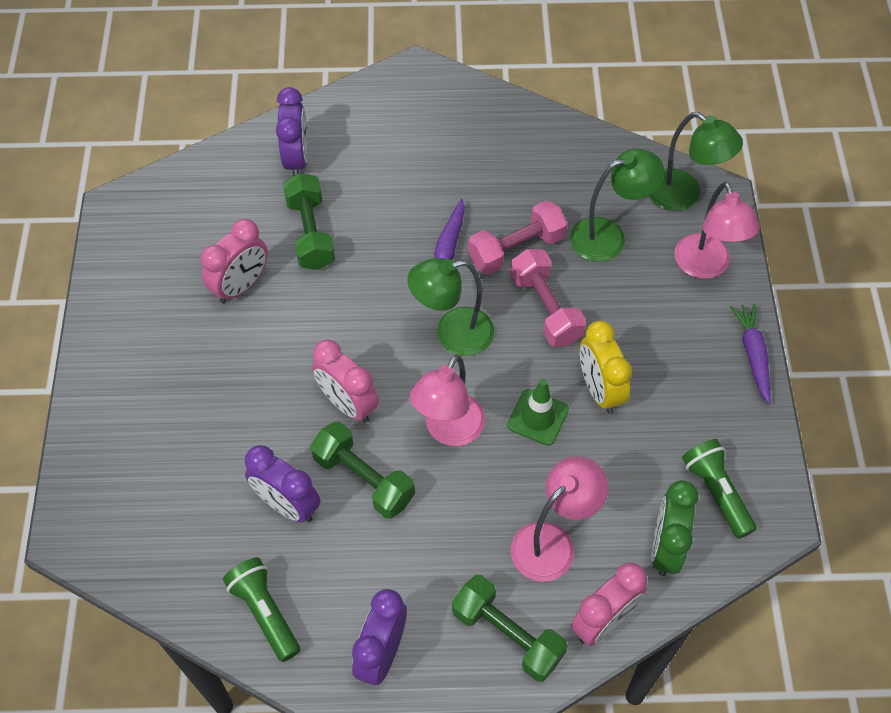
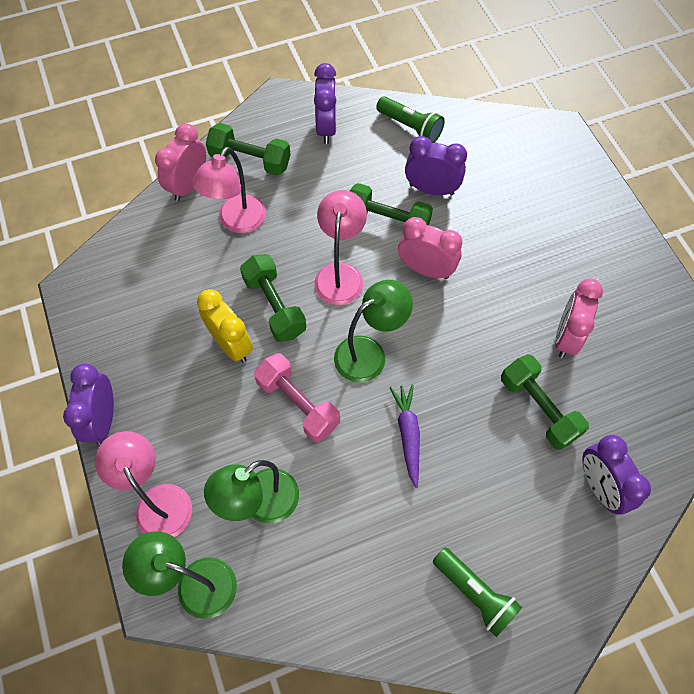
camera: 160 degrees right, 5 degrees up
pink dumbbell [468,200,568,275] -> none
green traffic cone [507,379,569,446] -> green dumbbell [240,254,306,342]
green clock [651,480,698,576] -> none
green flashlight [682,439,757,539] -> green flashlight moved to [433,548,522,637]
purple carrot [730,304,771,404] -> purple clock [63,364,114,445]

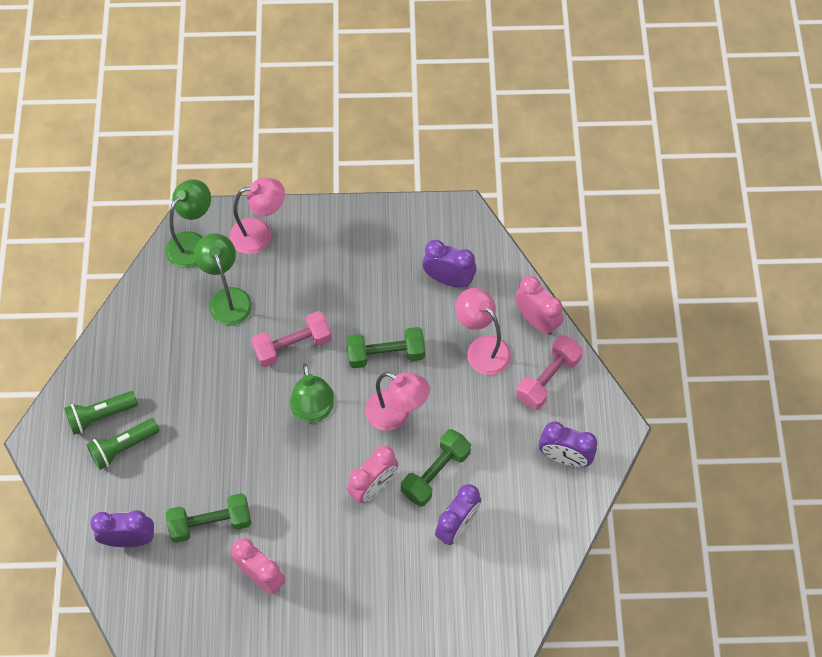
camera: 110 degrees right, 0 degrees up
purple clock [63,364,114,445] -> purple clock moved to [422,240,476,287]
yellow clock [197,289,253,363] -> none
green dumbbell [206,123,291,176] -> pink dumbbell [516,335,583,410]
green flashlight [376,96,445,143] -> green flashlight moved to [87,418,160,470]
purple carrot [389,384,420,488] -> none

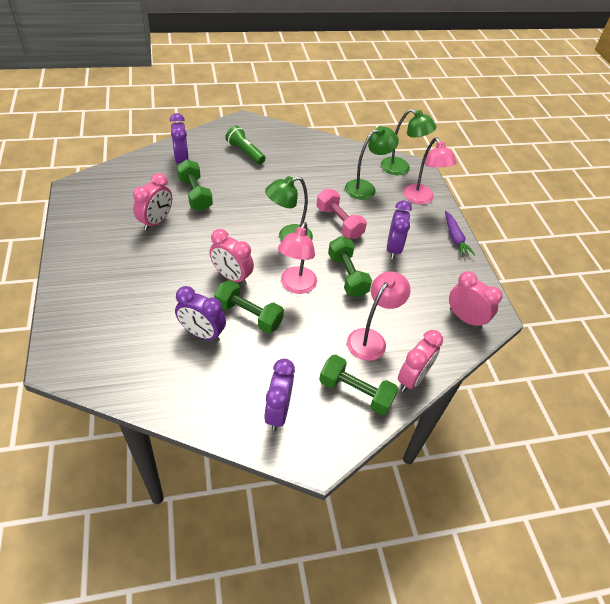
camera: 75 degrees right, 15 degrees down
green flashlight [64,391,138,435] -> none
purple clock [422,240,476,287] -> purple clock moved to [387,200,412,260]
pink dumbbell [516,335,583,410] -> green dumbbell [319,354,398,415]
none -> purple carrot [445,211,475,257]
none -> pink clock [449,271,503,329]

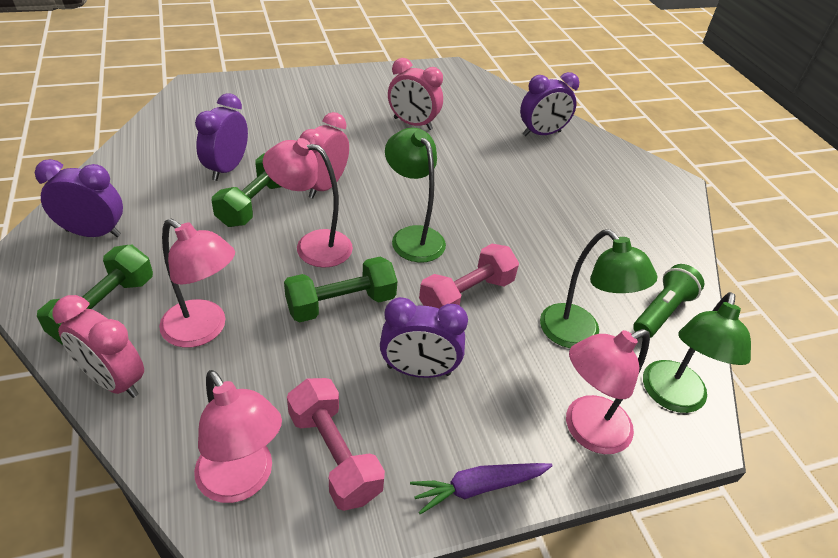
camera: 85 degrees right, 5 degrees down
green dumbbell [177,159,213,211] -> none
green flashlight [225,126,265,164] -> green flashlight moved to [633,264,704,338]
pink clock [449,271,503,329] -> pink lamp [194,370,282,503]
none -> pink dumbbell [287,378,385,511]

